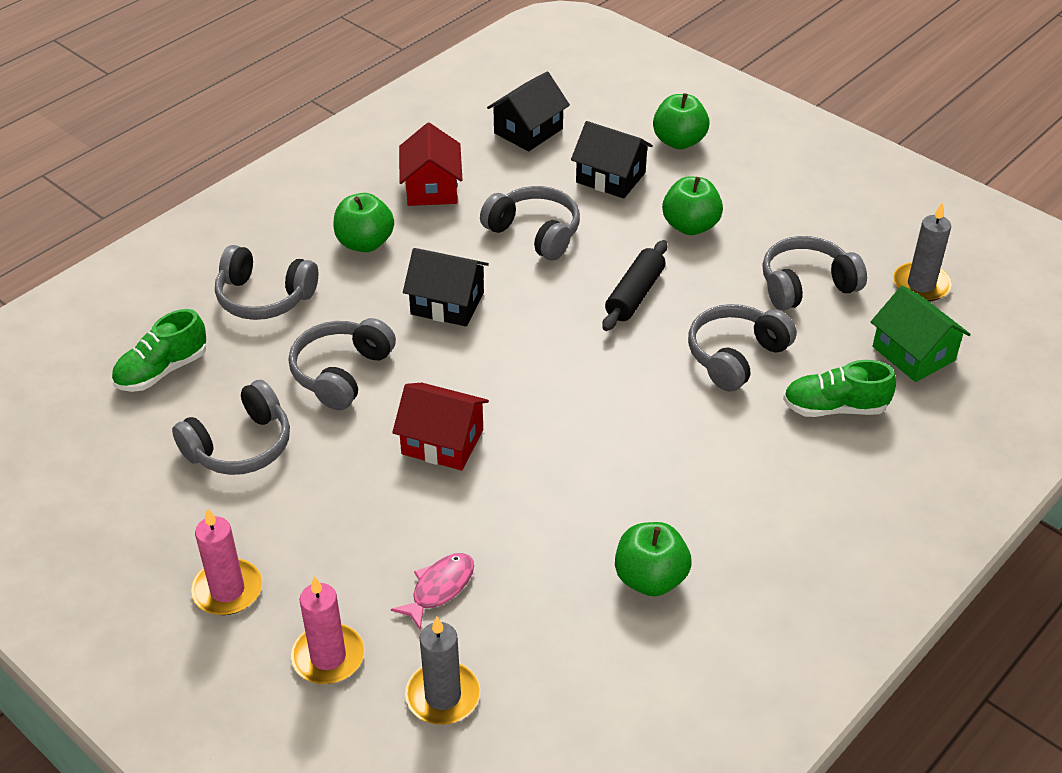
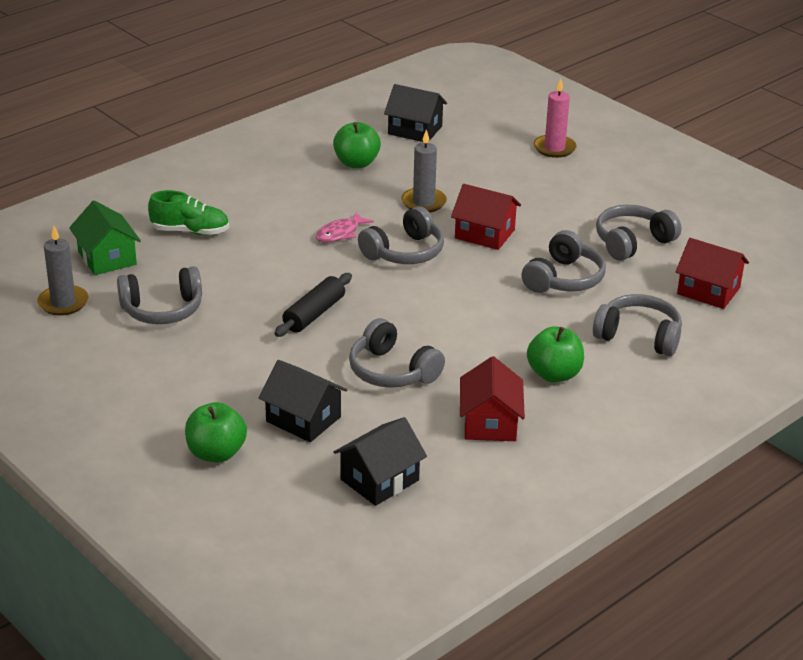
camera: 175 degrees left, 10 degrees down
green shoe [111,309,206,392] -> red house [675,238,749,309]
pink candle [191,508,262,615] -> none
pink fish [391,553,474,630] -> pink fish moved to [316,212,374,243]
black house [403,248,489,326] -> black house moved to [384,84,447,142]
grey candle [405,616,480,725] -> grey candle moved to [401,130,447,213]
green apple [662,177,723,235] -> none
grey headphones [688,304,797,392] -> grey headphones moved to [358,206,444,264]

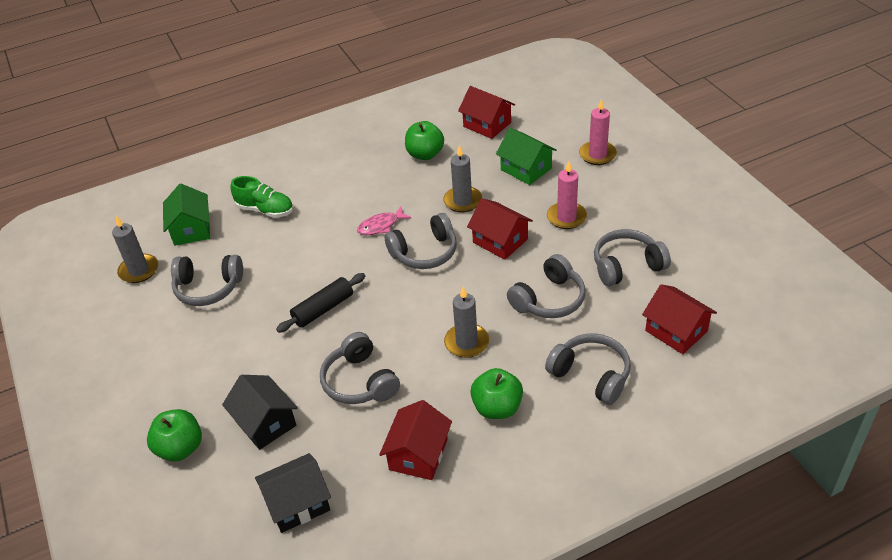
camera: 20 degrees right, 10 degrees up
black house [384,84,447,142] -> red house [458,86,515,139]
none -> grey candle [444,287,489,358]
none -> green house [496,128,557,185]
none -> pink candle [547,161,587,229]

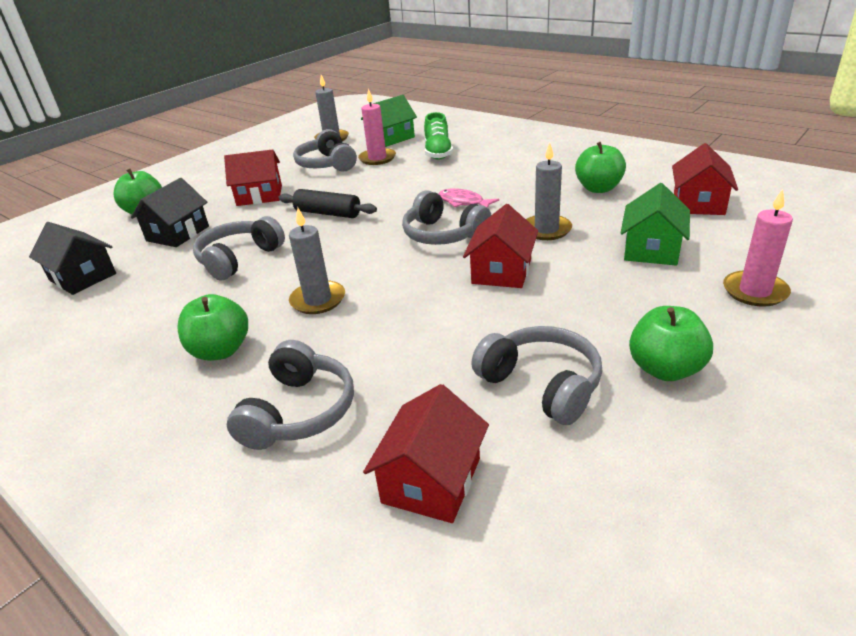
camera: 65 degrees right, 10 degrees down
red house [379,400,452,480] -> red house moved to [224,149,282,206]
grey headphones [507,254,586,318] -> none
pink candle [547,161,587,229] -> pink candle moved to [358,88,396,165]
none -> green apple [629,306,713,381]

